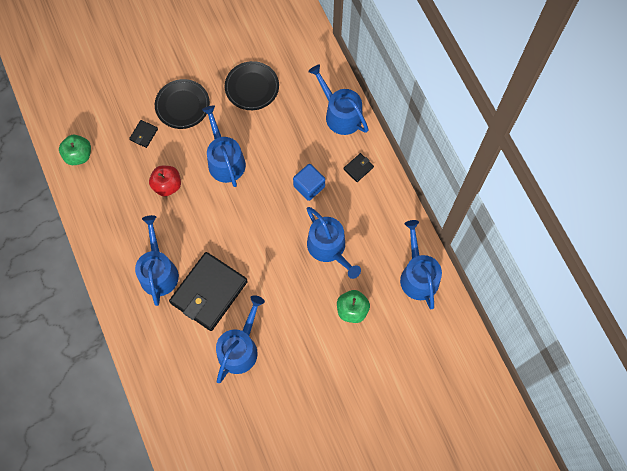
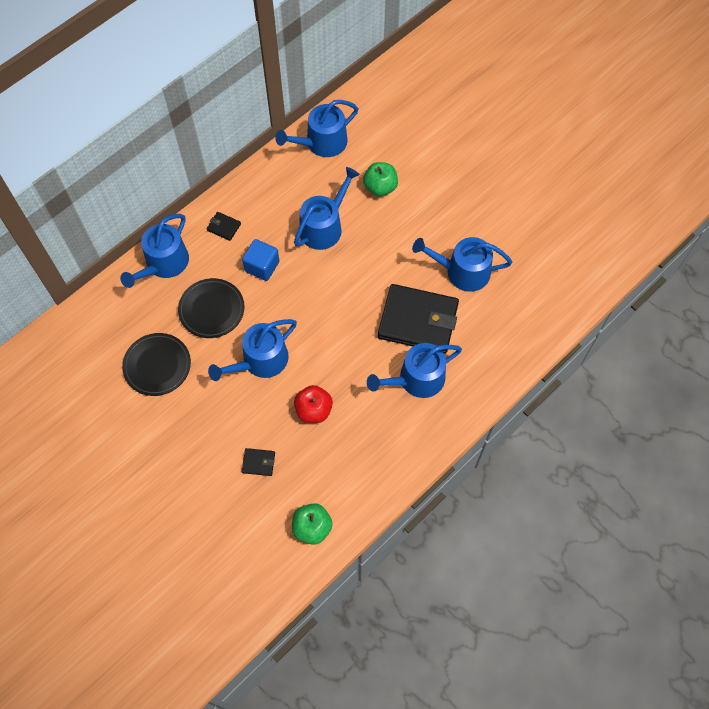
camera: 110 degrees left, 5 degrees down
black plate [155,79,210,129] -> black plate moved to [178,278,245,338]

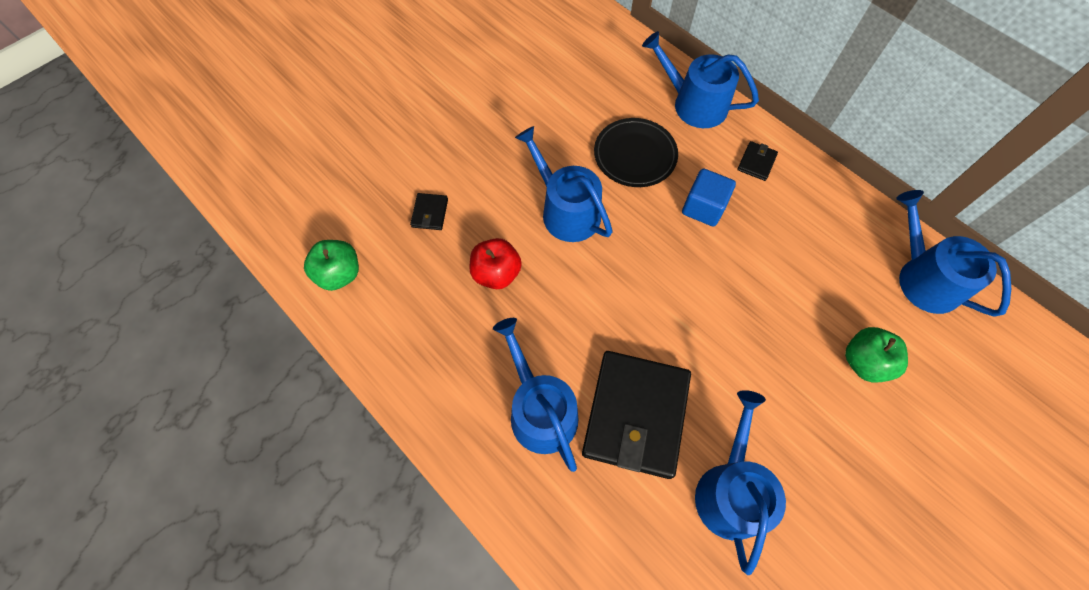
camera: 90 degrees right, 0 degrees up
black plate [122,333,191,396] -> none
blue watering can [294,167,360,250] -> none

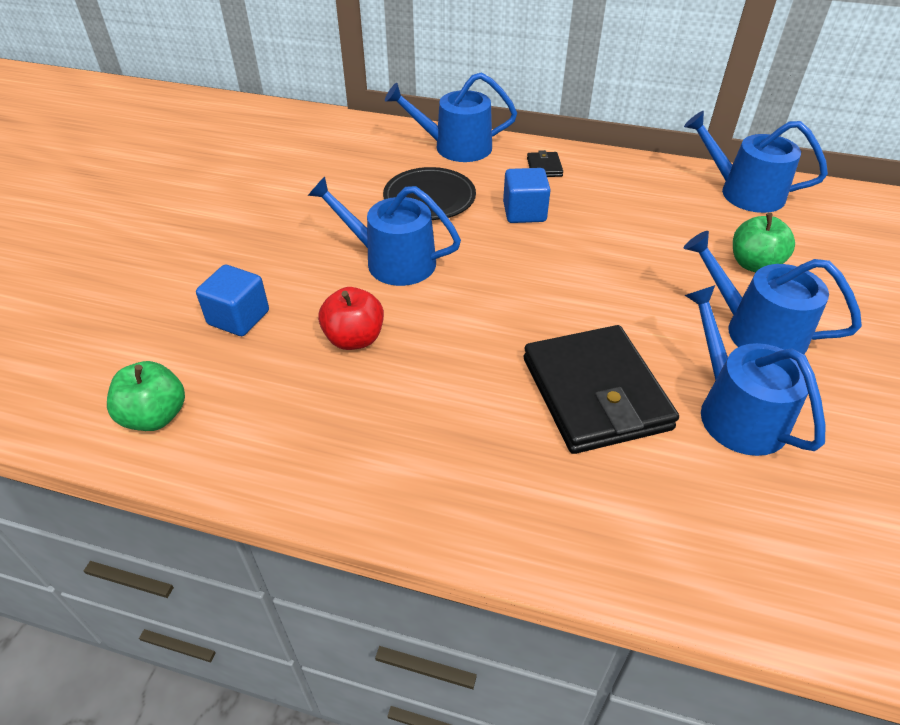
camera: 30 degrees left, 20 degrees down
black wallet [410,193,448,230] -> blue cube [196,265,269,336]
blue watering can [493,318,578,472] -> blue watering can moved to [684,231,862,354]

